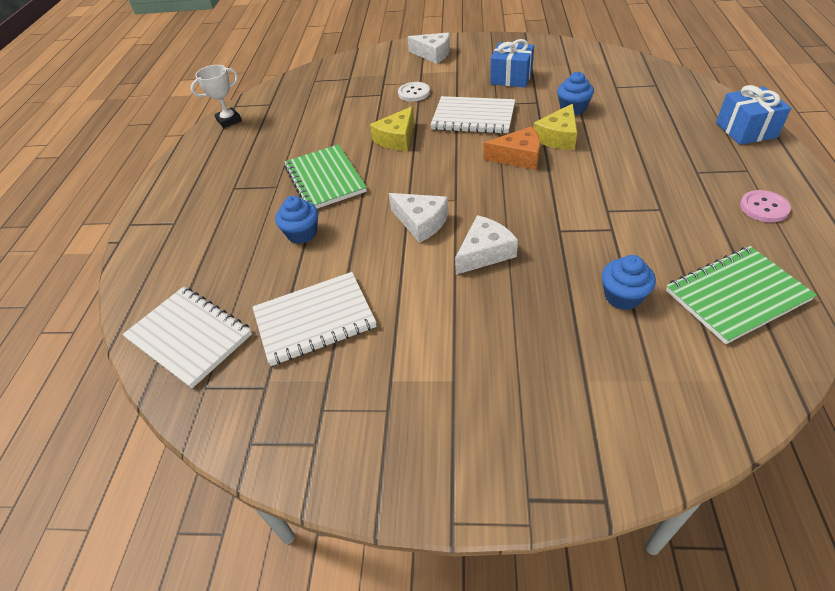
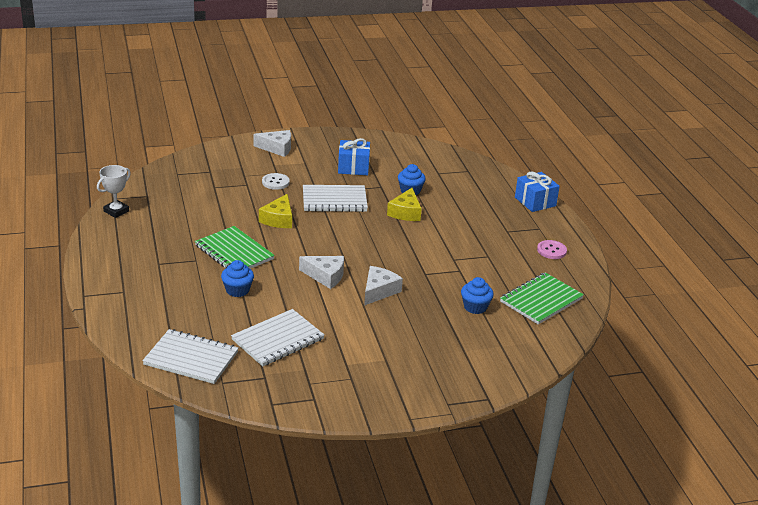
camera: 25 degrees left, 15 degrees down
orange cheese [484,127,540,170] -> none

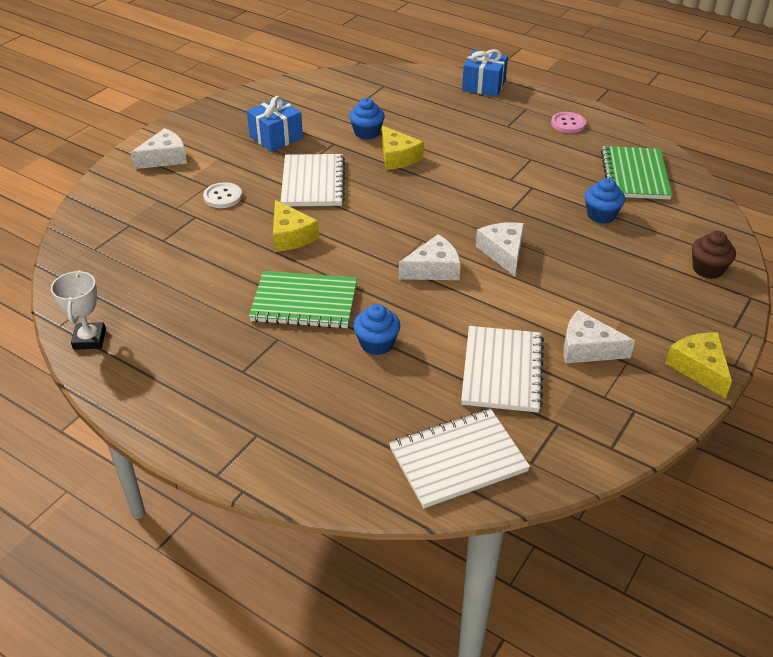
camera: 40 degrees left, 10 degrees up
white notebook [303,185,368,212] -> white notebook turned 45 degrees counterclockwise [281,154,345,206]
none -> white cheese [564,310,635,363]
none -> yellow cheese [665,332,732,399]
none -> brown cupcake [692,231,736,279]

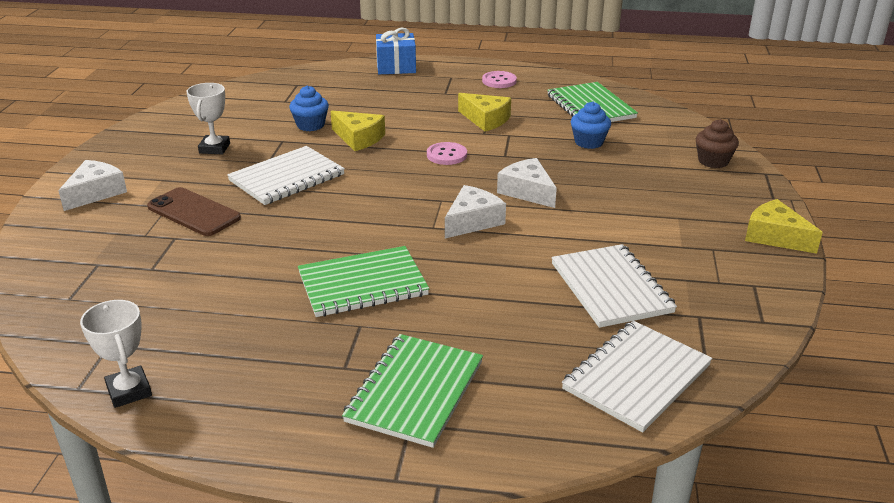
camera: 25 degrees left, 10 degrees down
white button [203,182,242,208] -> brown phone [147,187,241,236]
blue gift [247,96,303,152] -> white trophy [187,83,230,154]
yellow cheese [273,200,319,252] -> yellow cheese moved to [458,93,511,131]
white notebook [281,154,345,206] -> white notebook turned 75 degrees clockwise [227,146,345,205]
blue cupcake [353,304,400,355] -> none
white cheese [564,310,635,363] -> none
none -> green notebook [342,334,483,448]
none -> pink button [427,142,467,165]

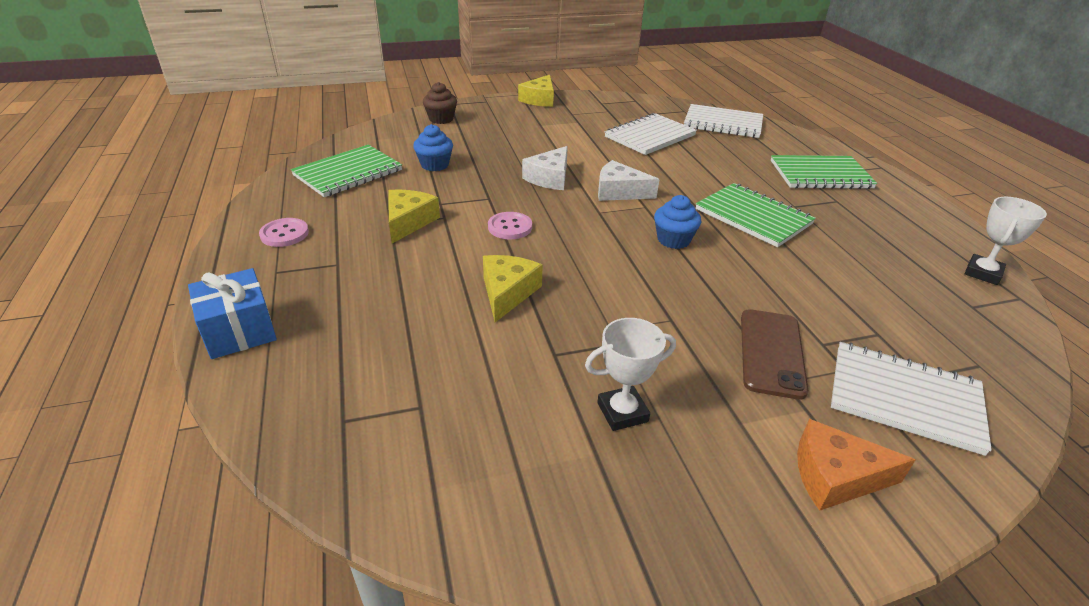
camera: 115 degrees left, 5 degrees up
white cheese [58,160,127,211] -> orange cheese [797,419,916,511]
white notebook [227,146,345,205] -> white notebook moved to [831,342,992,456]
blue cupcake [289,86,329,131] -> blue cupcake moved to [654,195,701,249]

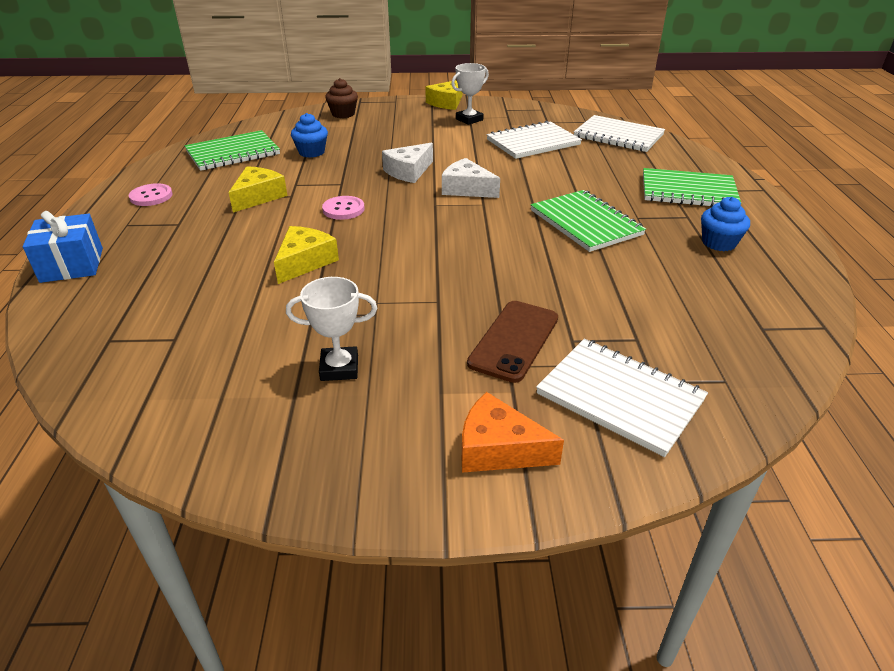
camera: 15 degrees right, 0 degrees up
blue cupcake [654,195,701,249] -> blue cupcake moved to [701,197,750,251]
white trophy [965,197,1047,285] -> white trophy moved to [451,63,489,125]

